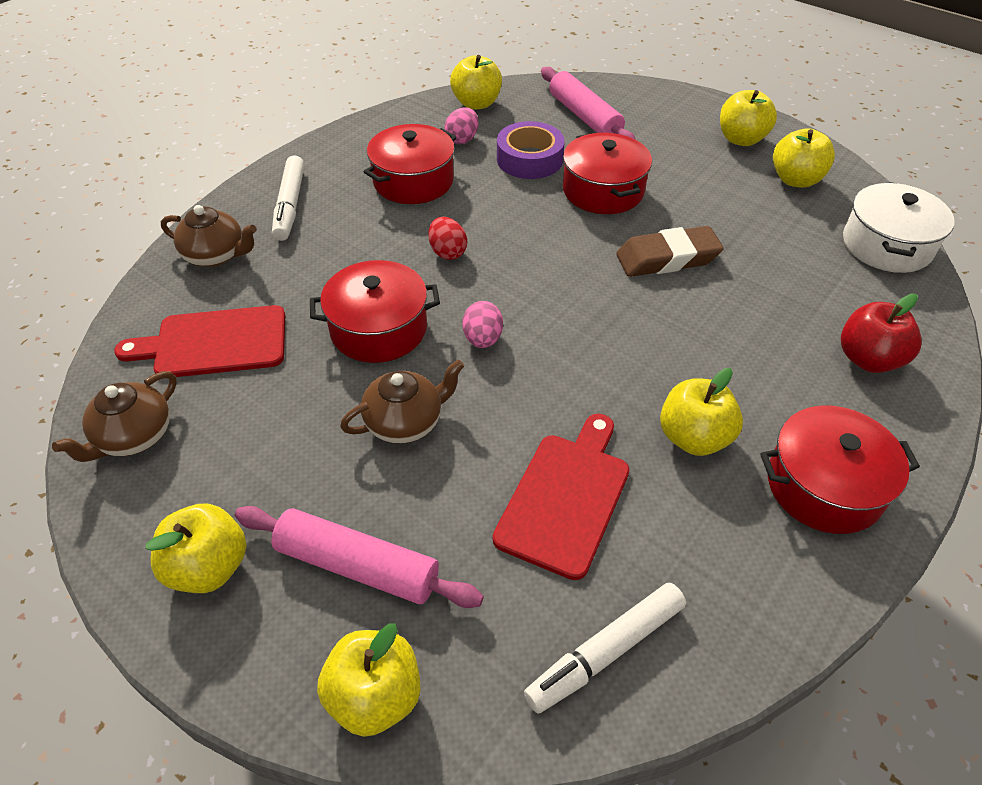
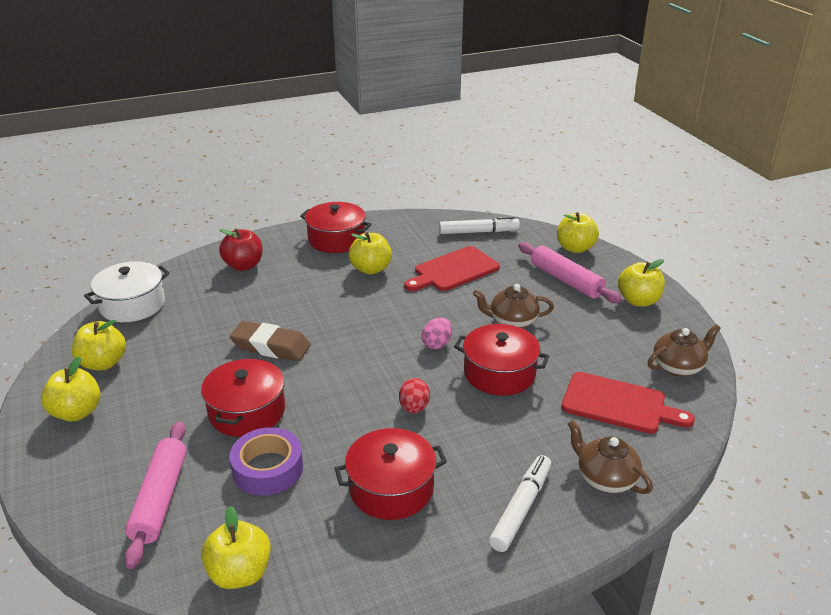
camera: 150 degrees left, 15 degrees down
pink egg [445,107,479,144] -> none

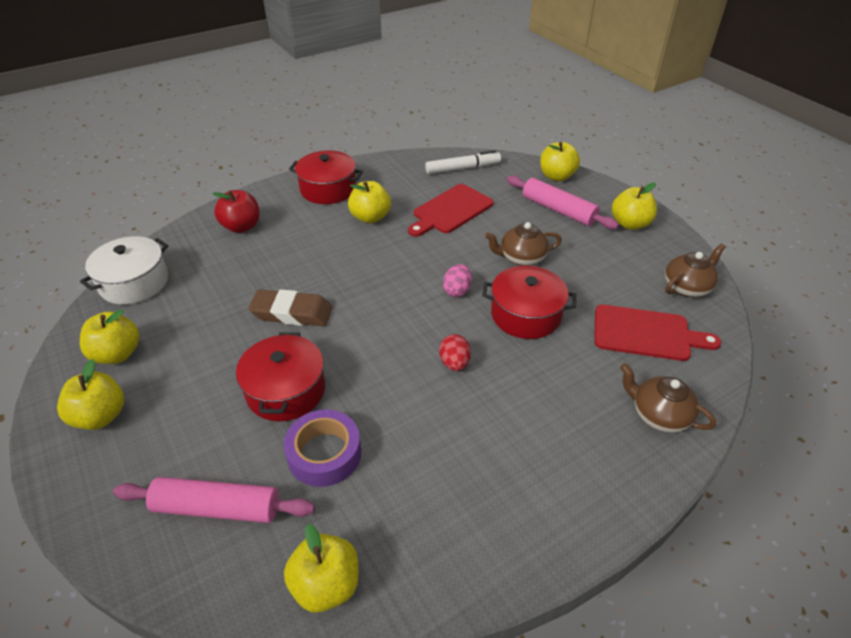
camera: 10 degrees left, 10 degrees up
pink rolling pin [124,421,187,569] -> pink rolling pin turned 75 degrees counterclockwise [113,477,315,523]
red pot [334,428,447,520] -> none
white marker [489,455,551,552] -> none

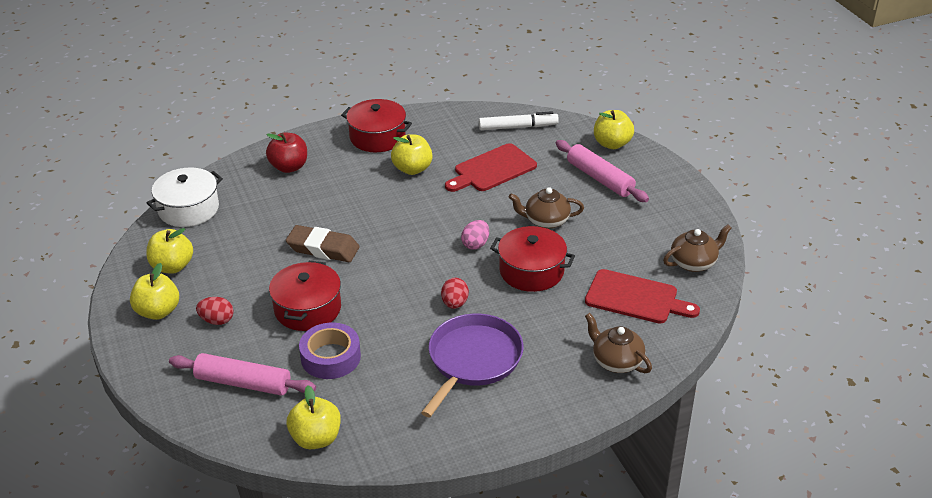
camera: 10 degrees right, 5 degrees down
yellow apple [612,183,657,230] -> none
none -> red egg [196,297,234,325]
none -> purple pan [421,314,524,417]

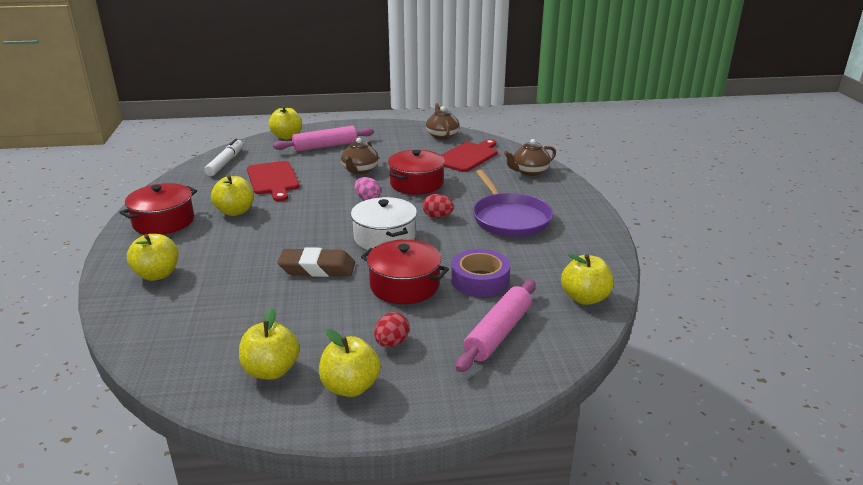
camera: 75 degrees left, 10 degrees down
white pot [147,168,223,227] -> white pot moved to [351,197,417,250]
red apple [266,132,307,173] -> yellow apple [127,234,178,281]
brown eraser [286,225,360,262] -> brown eraser turned 60 degrees clockwise [277,247,355,277]
purple pan [421,314,524,417] -> purple pan turned 150 degrees counterclockwise [473,170,553,237]

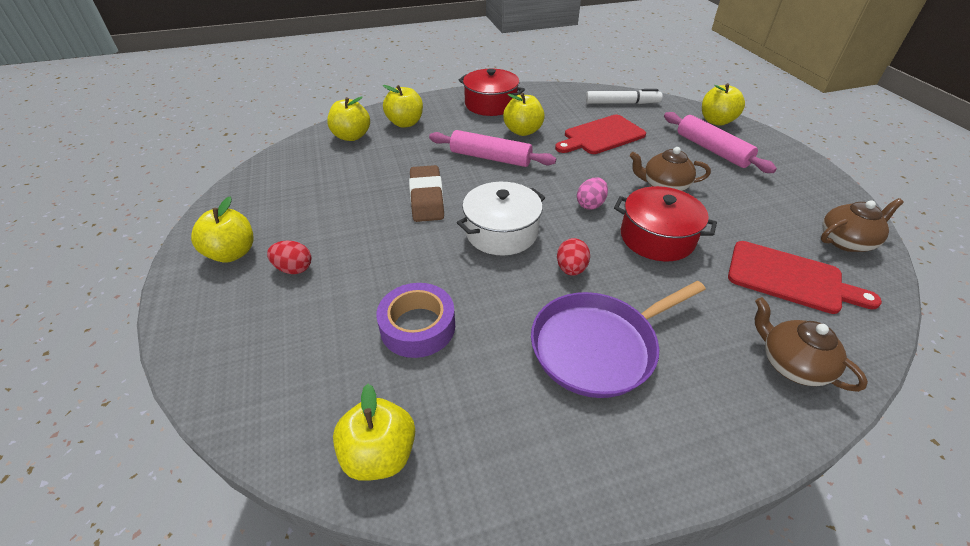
camera: 80 degrees right, 15 degrees up
yellow apple [239,308,300,380] -> yellow apple moved to [327,96,370,141]
red pot [361,239,449,304] -> none
pink rolling pin [456,280,536,372] -> pink rolling pin moved to [429,130,556,167]

